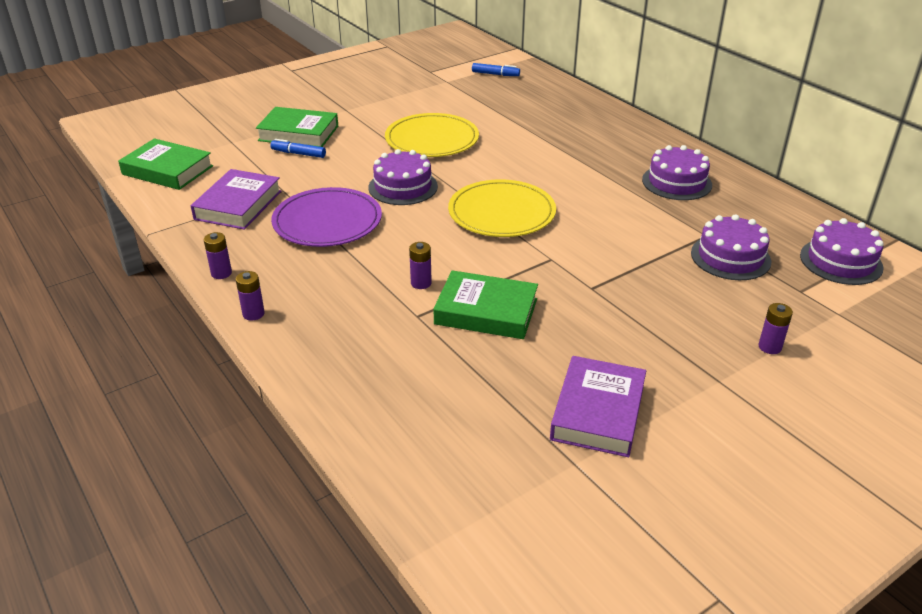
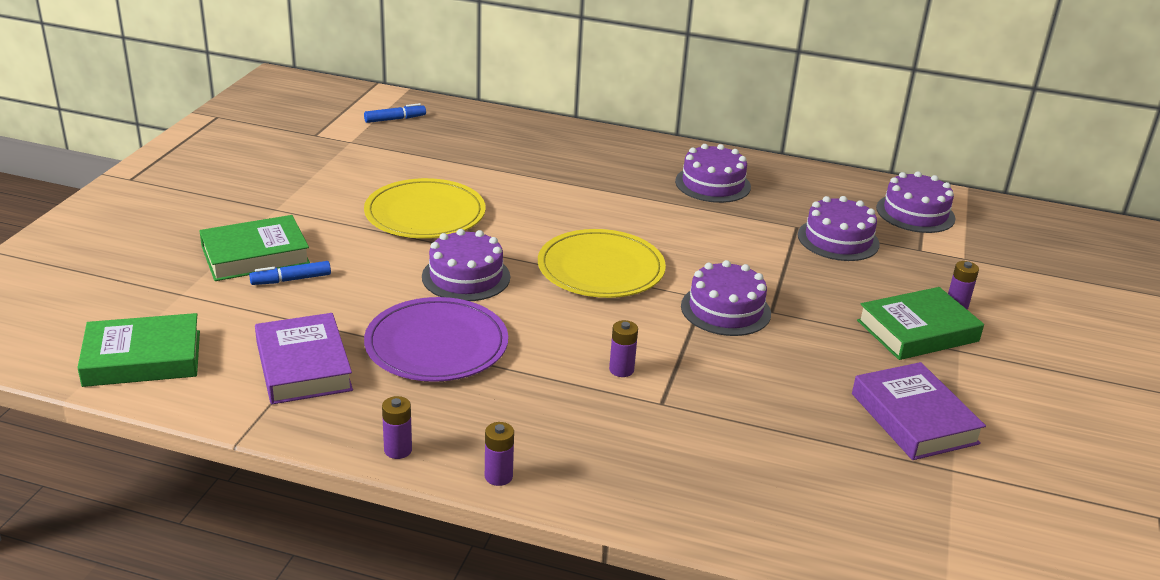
camera: 40 degrees left, 5 degrees down
green book [433,270,538,339] -> green book moved to [857,287,984,360]
none -> purple cake [681,260,771,336]

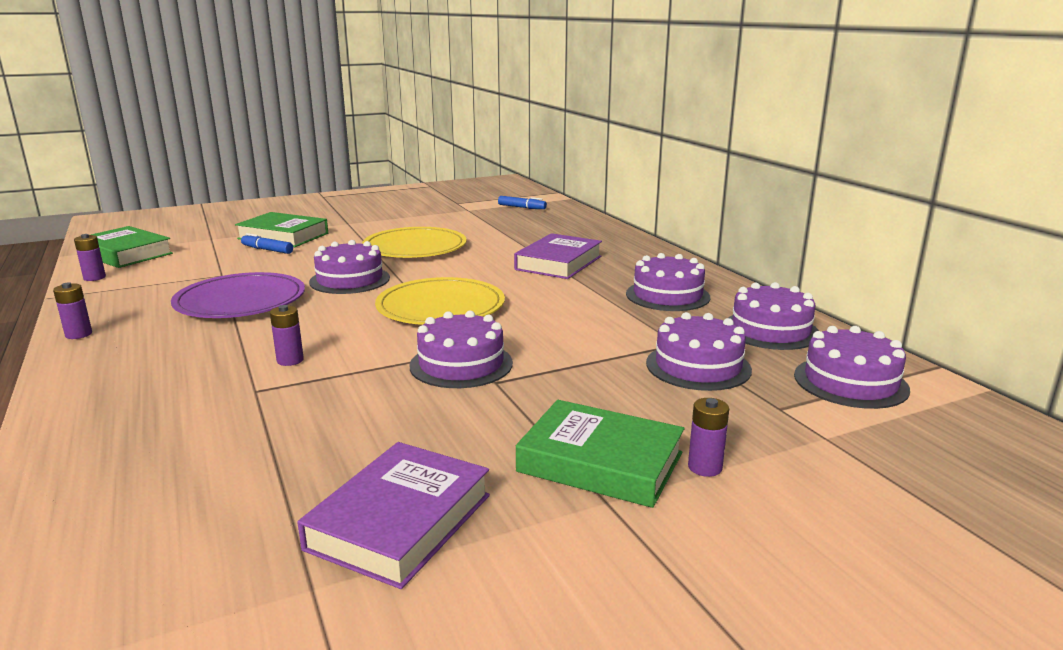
camera: 50 degrees right, 10 degrees down
purple book [255,313,353,404] -> purple book moved to [514,233,602,279]
purple battery [485,422,514,486] -> purple battery moved to [74,234,106,281]
none -> purple cake [728,282,819,350]

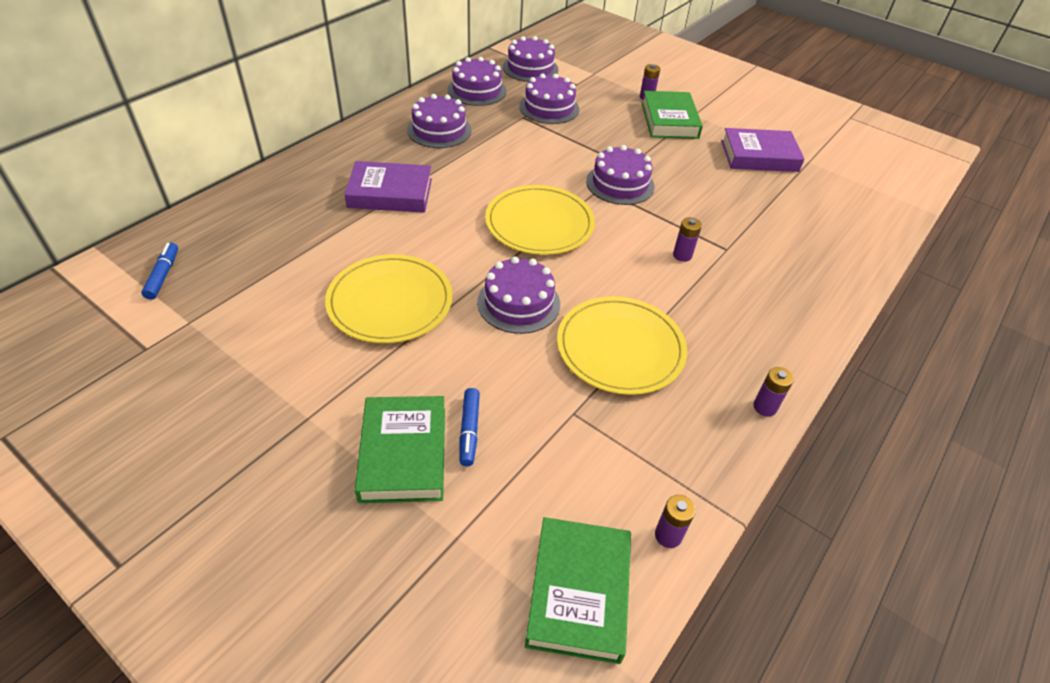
camera: 120 degrees left, 25 degrees up
purple plate [171,272,305,318] -> yellow plate [557,296,687,395]

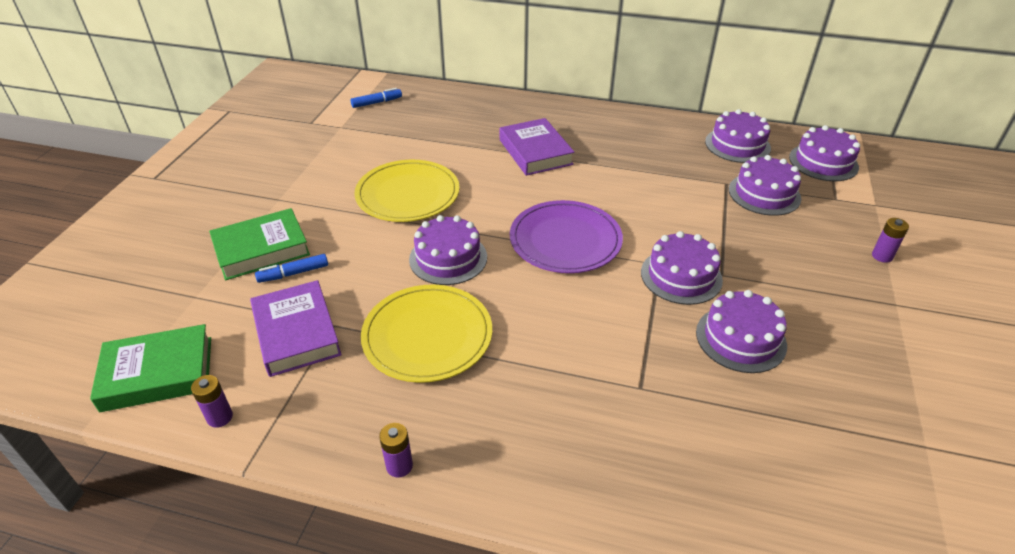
camera: 70 degrees right, 5 degrees down
purple cake [407,94,471,148] -> purple cake moved to [696,290,787,373]
yellow plate [485,185,595,255] -> purple plate [510,200,623,273]
green book [642,91,703,139] -> none
purple battery [673,217,702,262] -> none
purple book [721,128,805,172] -> purple book moved to [250,280,342,377]

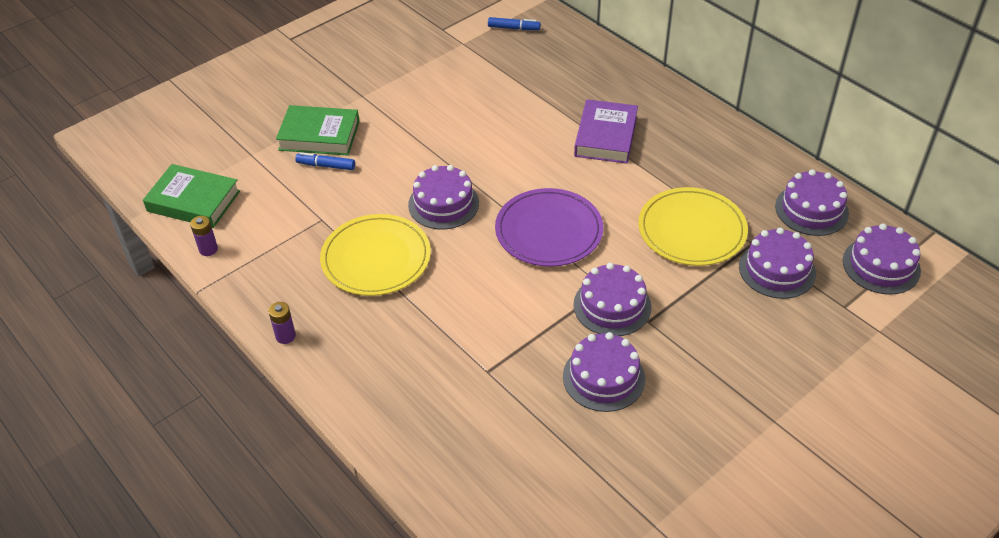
camera: 35 degrees right, 5 degrees up
purple book [250,280,342,377] -> none
yellow plate [354,160,460,222] -> yellow plate moved to [638,187,748,266]
purple battery [872,218,909,263] -> none

